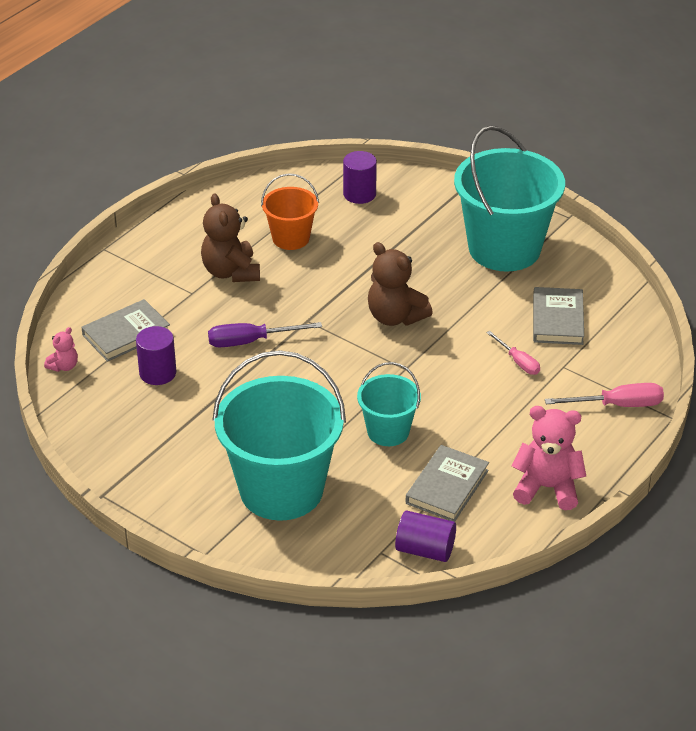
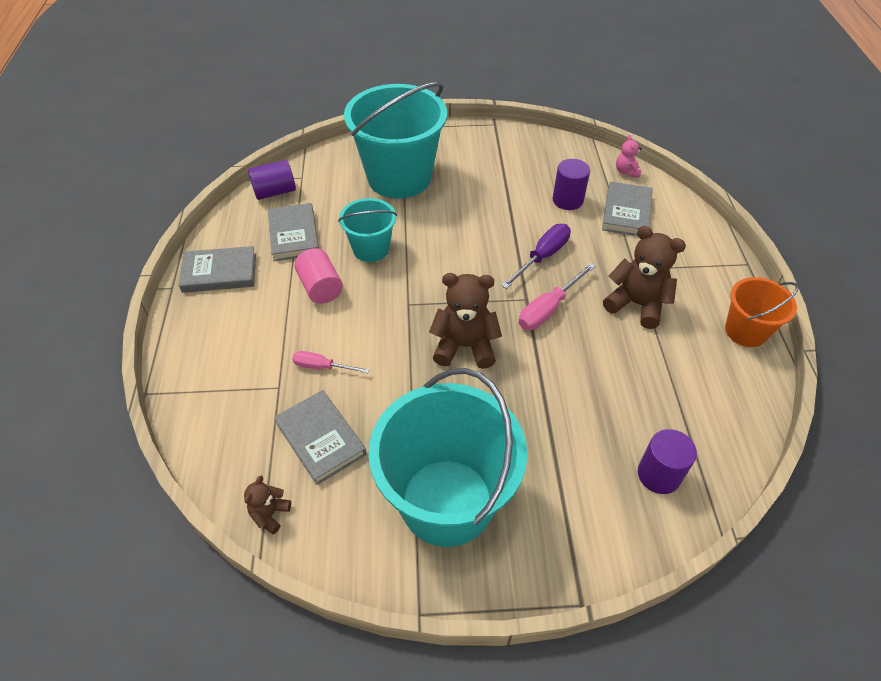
camera: 140 degrees right, 10 degrees up
orange bucket [261,173,319,250] -> orange bucket moved to [725,277,799,347]
pink teddy bear [512,406,587,510] -> grey book [179,246,256,293]
pink screwdriver [545,383,664,407] -> pink screwdriver moved to [519,263,595,330]
none -> brown teddy bear [244,476,291,535]
none -> pink cylinder [295,248,343,304]

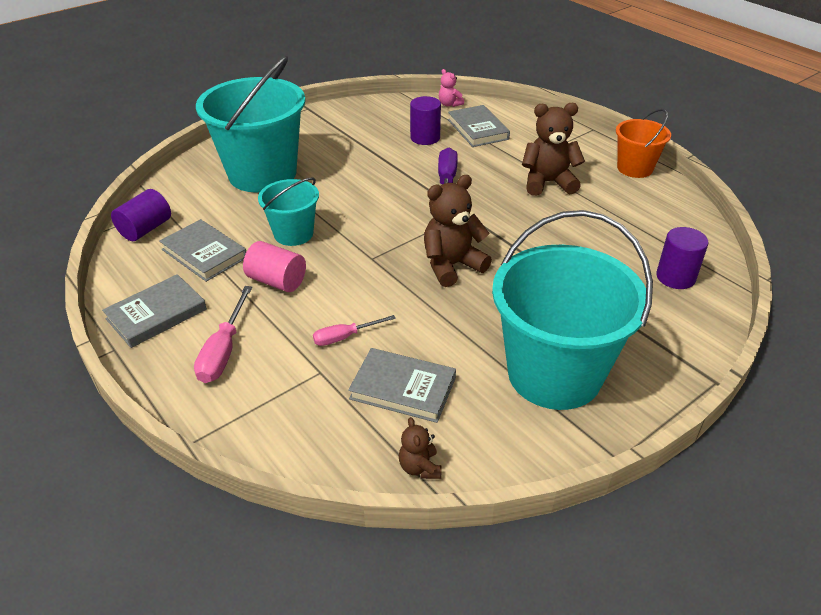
camera: 35 degrees left, 10 degrees down
pink screwdriver [519,263,595,330] -> pink screwdriver moved to [194,286,252,383]

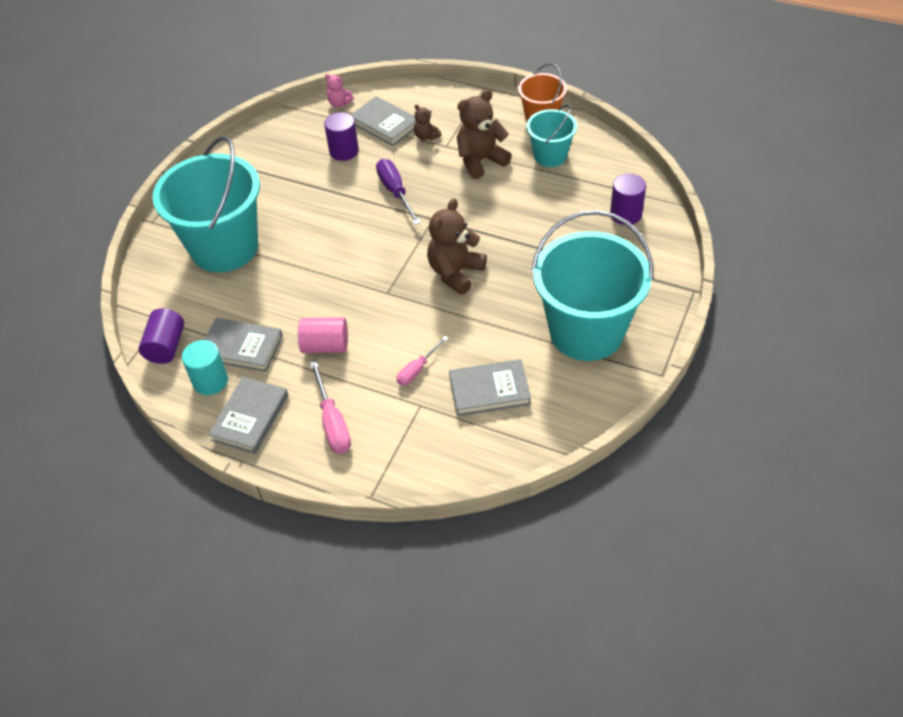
camera: 25 degrees left, 10 degrees up
turquoise bucket [258,178,319,246] -> turquoise bucket moved to [526,104,577,167]
brown teddy bear [399,417,442,479] -> brown teddy bear moved to [414,104,441,140]
none -> turquoise cylinder [182,340,228,395]

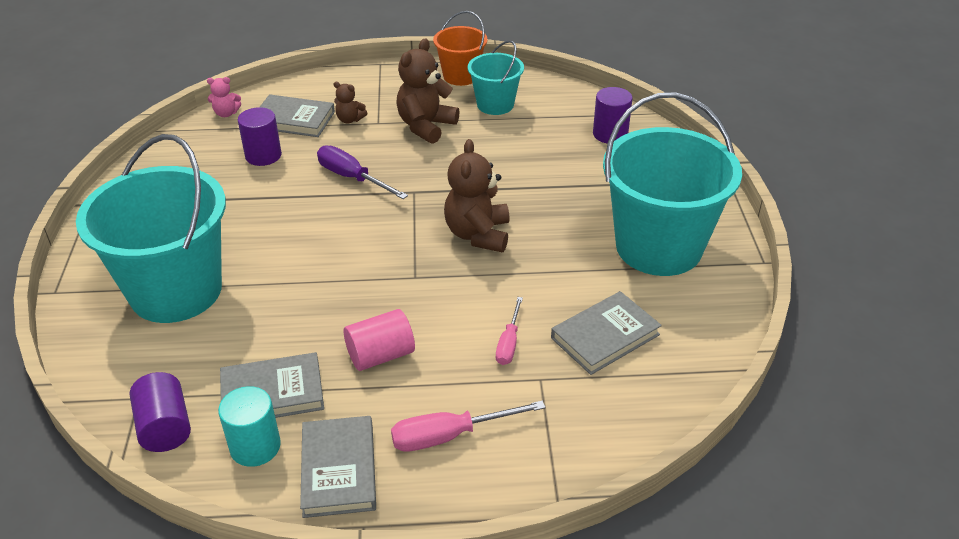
camera: 30 degrees left, 10 degrees down
pink screwdriver [310,360,351,454] -> pink screwdriver turned 120 degrees clockwise [391,401,546,452]

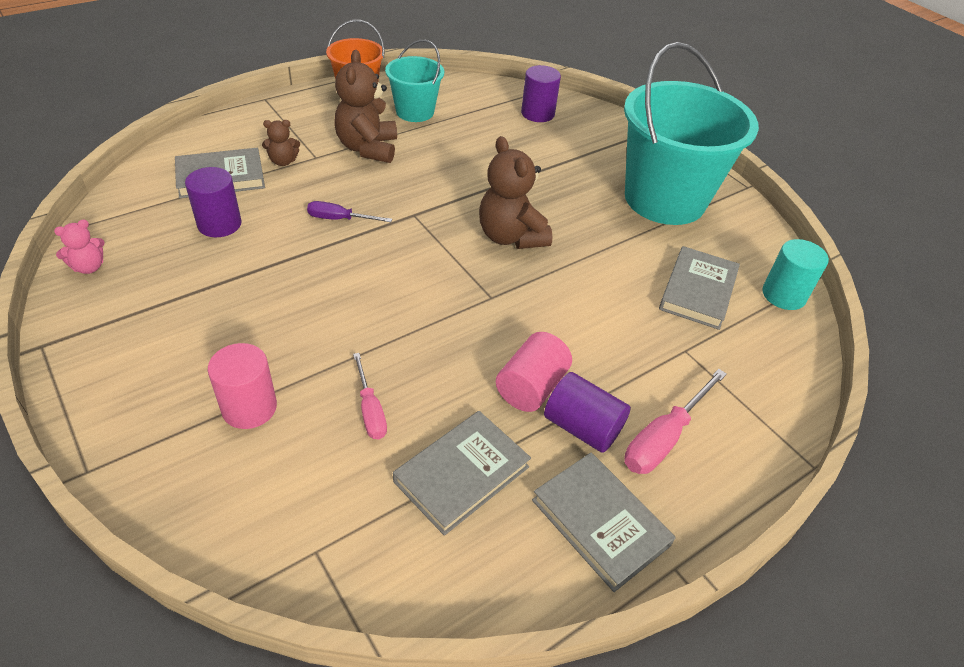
camera: 35 degrees left, 5 degrees up
turquoise bucket [76,134,226,323] -> pink cylinder [208,343,277,429]
purple cylinder [130,372,191,452] -> purple cylinder moved to [544,372,631,453]
pink teddy bear [207,77,241,117] -> pink teddy bear moved to [54,220,105,274]
turquoise cylinder [218,386,281,467] -> turquoise cylinder moved to [762,239,829,310]
purple screwdriver [317,145,408,199] -> purple screwdriver [307,201,392,222], size x0.65
pink screwdriver [496,297,523,365] -> pink screwdriver moved to [353,353,387,439]

